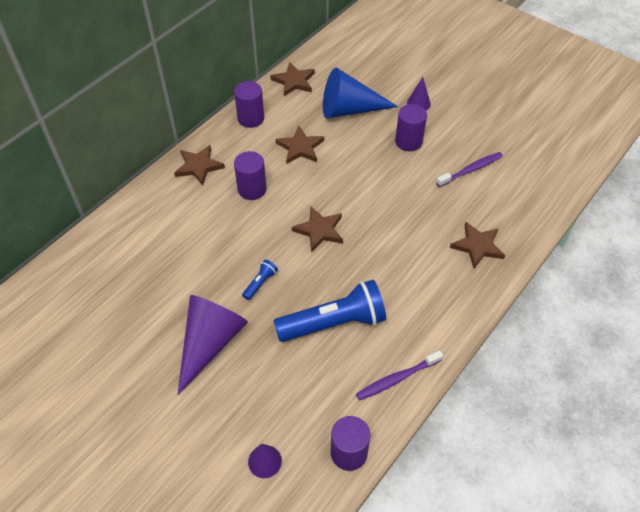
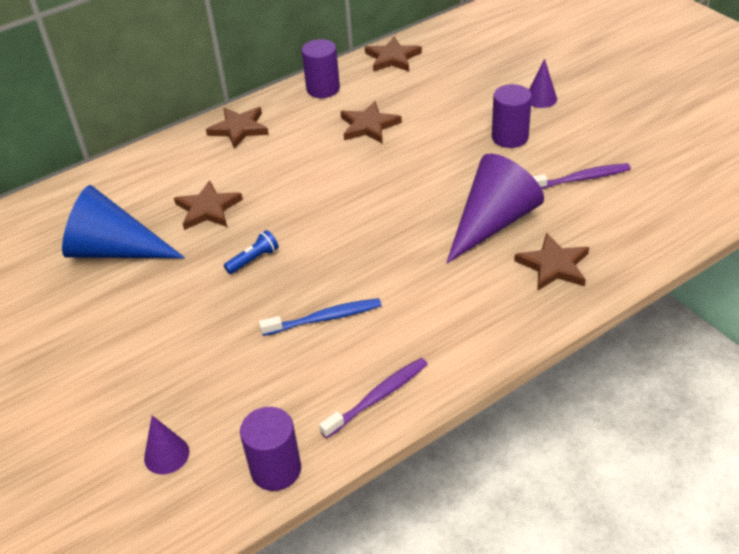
camera: 20 degrees right, 10 degrees down
purple cone [177,295,248,395] -> purple cone moved to [446,153,544,263]
purple cylinder [234,151,267,200] -> none
blue flashlight [274,280,386,342] -> blue toothbrush [259,298,382,336]
brown star [292,207,343,252] -> brown star moved to [174,180,243,230]
blue cone [323,67,398,118] -> blue cone moved to [62,185,185,258]
purple toothbrush [356,350,443,400] -> purple toothbrush turned 150 degrees clockwise [319,358,428,439]

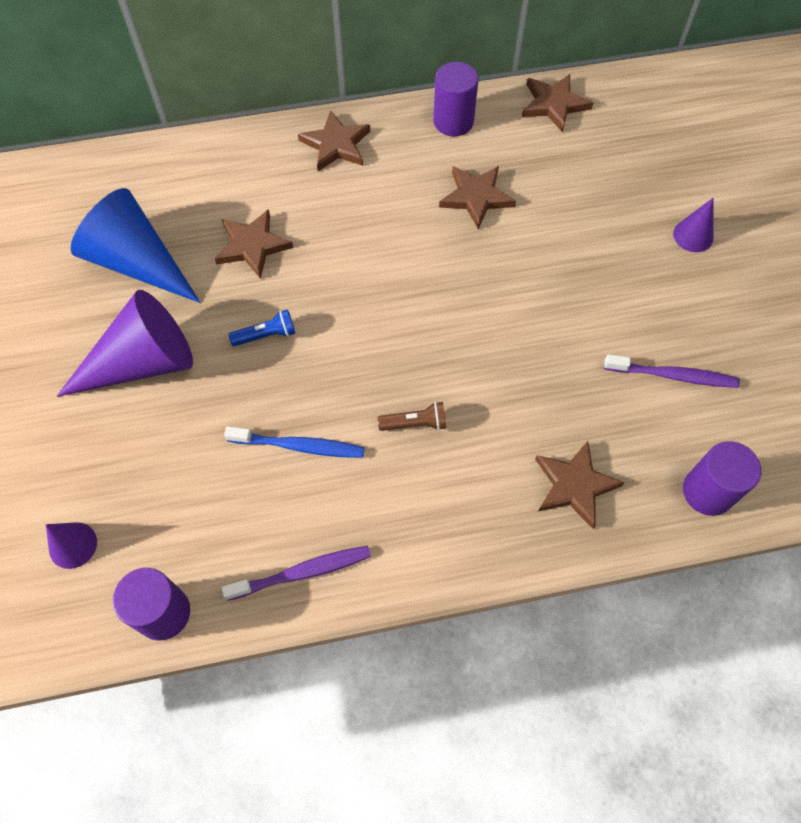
camera: 20 degrees right, 20 degrees up
purple cone [446,153,544,263] -> purple cone moved to [57,290,193,397]
purple cylinder [492,84,532,148] -> purple cylinder moved to [683,441,761,516]
none -> brown flashlight [378,402,446,431]

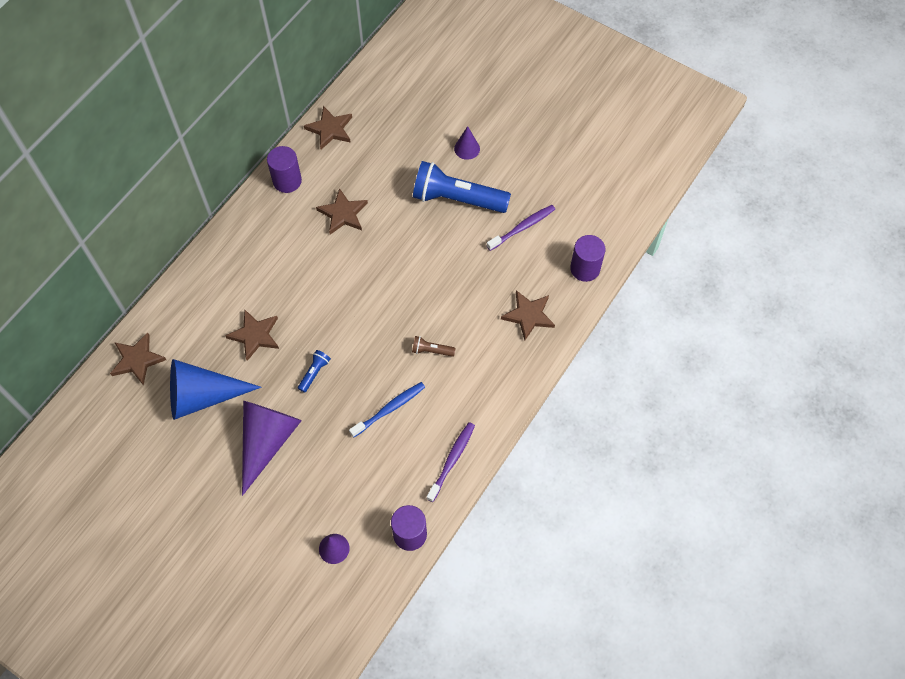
camera: 45 degrees left, 0 degrees up
brown star [298,110,370,171] -> brown star moved to [110,333,166,386]
brown flashlight [378,402,446,431] -> brown flashlight turned 120 degrees counterclockwise [412,336,456,357]
none -> blue flashlight [413,161,511,213]

